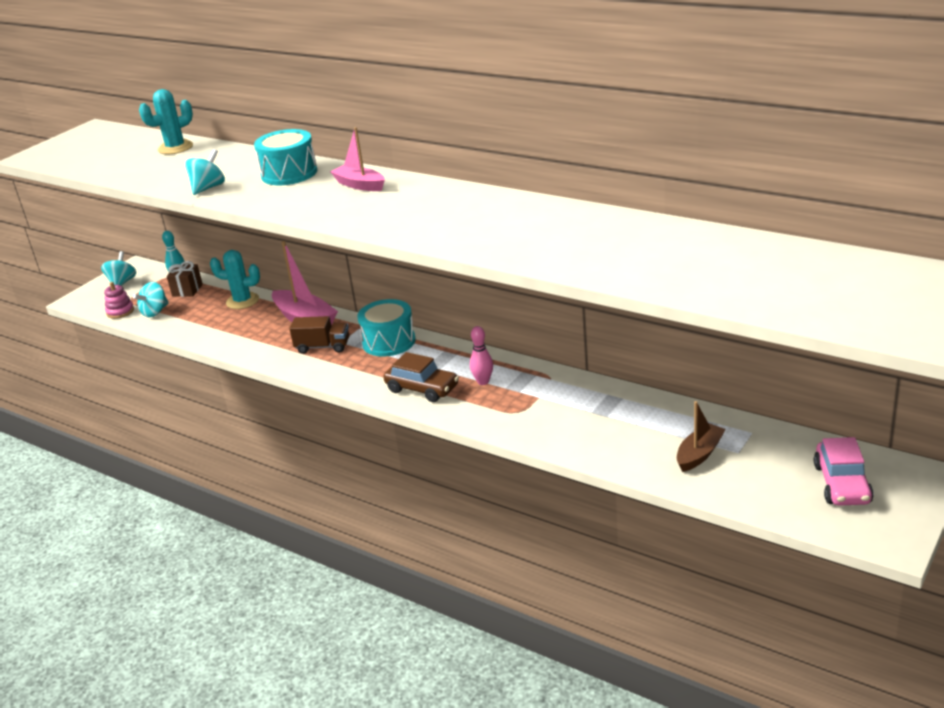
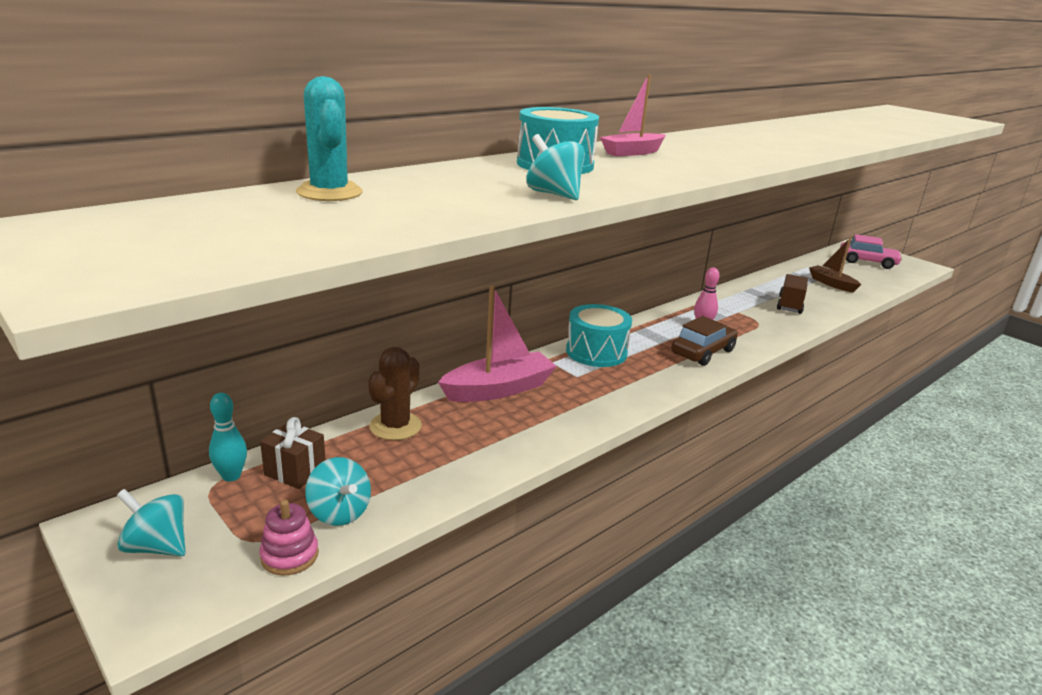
camera: 80 degrees left, 5 degrees down
turquoise cactus [210,250,260,309] -> brown cactus [368,347,422,440]
brown truck [289,316,349,354] -> brown truck moved to [777,274,808,314]

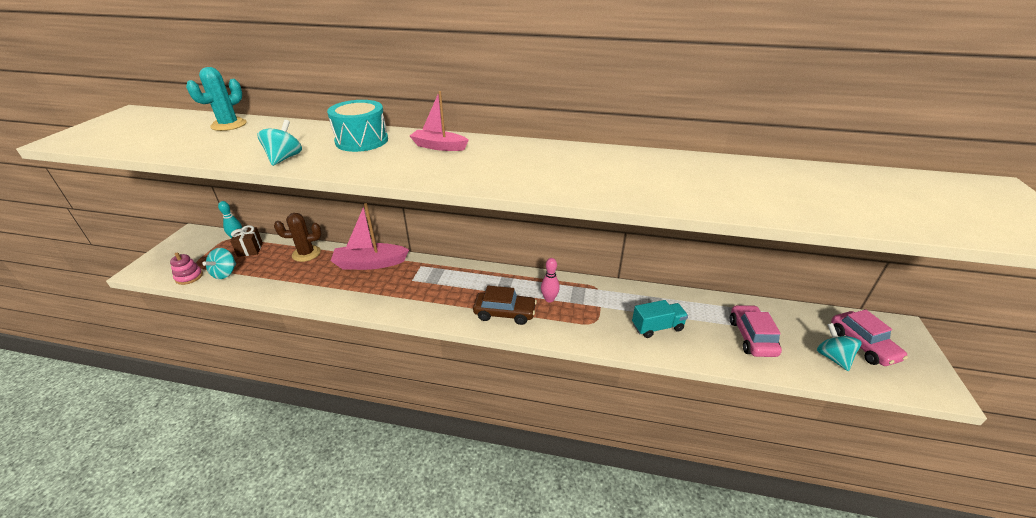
camera: 55 degrees right, 10 degrees up
turquoise spinning top [117,489,186,556] -> turquoise spinning top moved to [817,323,862,371]
pink boat [438,286,557,402] -> pink boat turned 150 degrees clockwise [331,203,409,270]
turquoise drum [566,304,632,367] -> none
brown truck [777,274,808,314] -> turquoise truck [632,300,688,338]
brown boat [809,238,861,293] -> pink car [730,305,782,357]

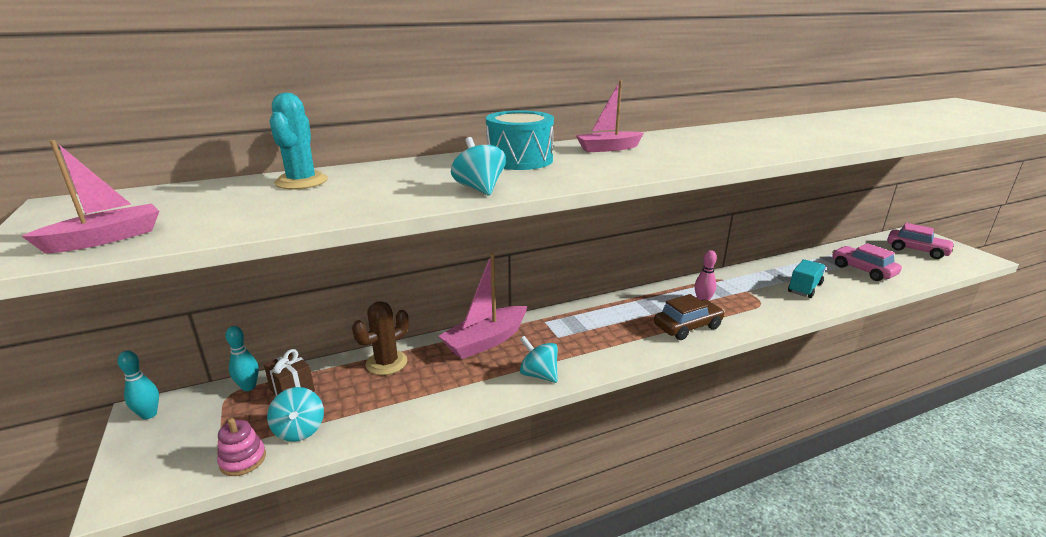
camera: 35 degrees left, 10 degrees down
turquoise spinning top [817,323,862,371] -> turquoise spinning top moved to [520,336,558,383]
none -> pink boat [22,140,159,253]
none -> turquoise bowling pin [117,351,159,420]

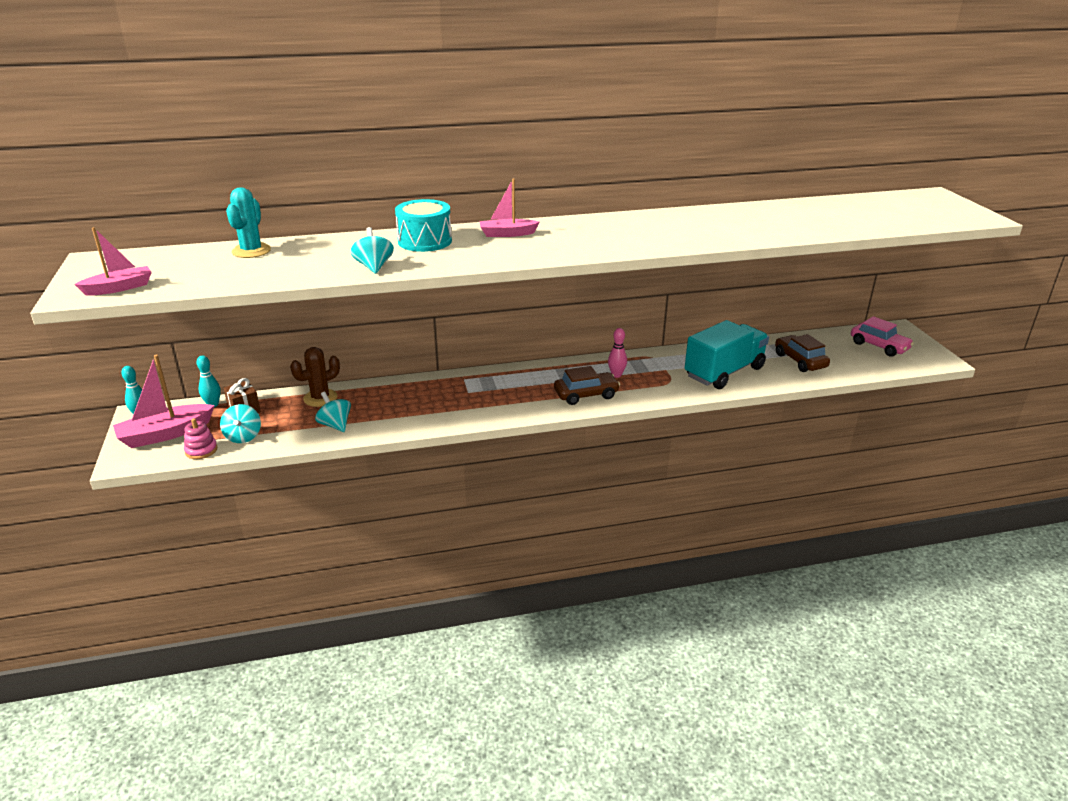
camera: 10 degrees right, 5 degrees up
pink boat [439,253,527,359] -> pink boat moved to [113,355,215,448]
turquoise spinning top [520,336,558,383] -> turquoise spinning top moved to [315,392,351,432]
turquoise truck [788,259,826,298] -> turquoise truck [685,320,769,389], size x1.84
pink car [832,243,902,281] -> brown car [775,334,830,372]

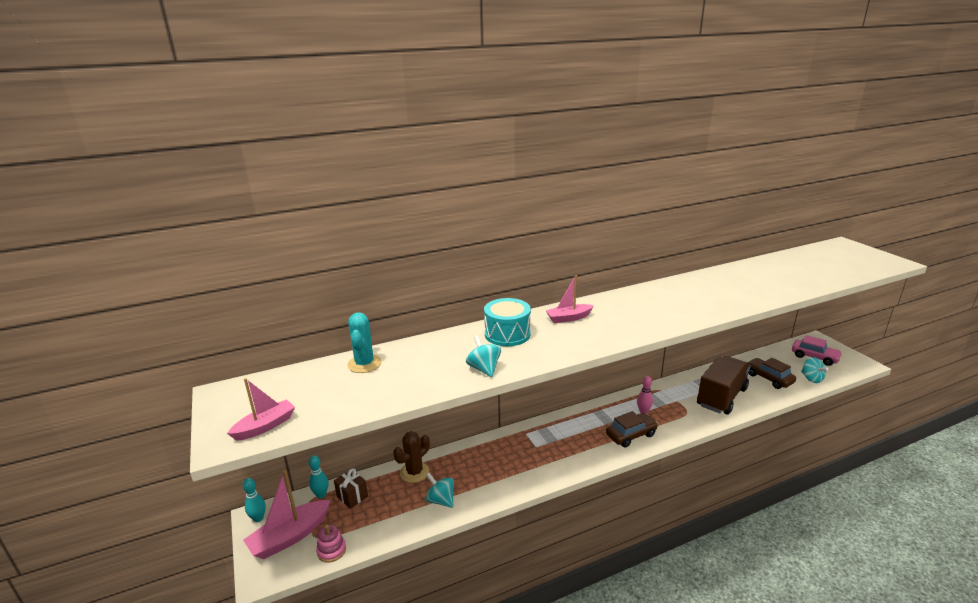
camera: 10 degrees left, 5 degrees down
turquoise spinning top [220,404,261,443] -> turquoise spinning top moved to [801,357,829,383]
turquoise truck [685,320,769,389] -> brown truck [697,356,751,415]

